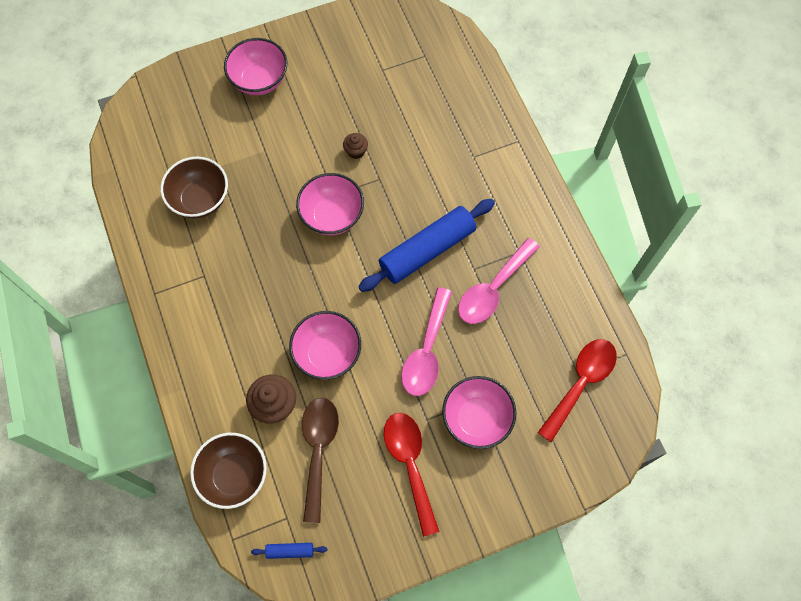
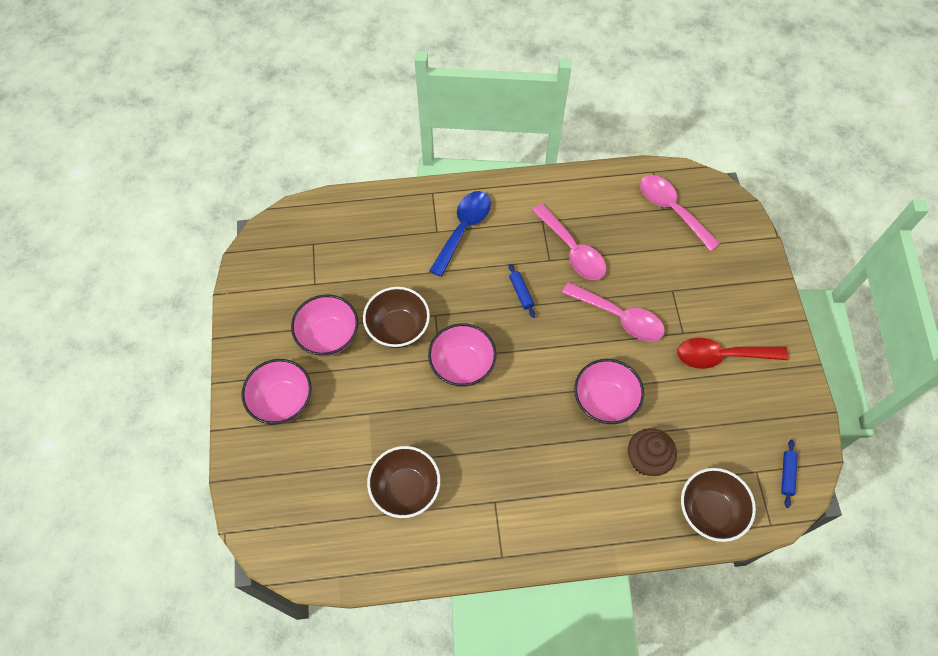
camera: 75 degrees left, 5 degrees down
brown spoon [302,398,339,523] -> none
brown cupcake [343,133,368,159] -> brown bowl [363,287,430,348]
blue rolling pin [358,199,495,292] -> blue rolling pin [509,264,535,318], size x0.41
pink bowl [442,376,516,449] -> pink bowl moved to [291,295,358,356]
red spoon [537,339,617,442] -> pink spoon [640,175,720,251]
none -> blue spoon [429,191,491,277]

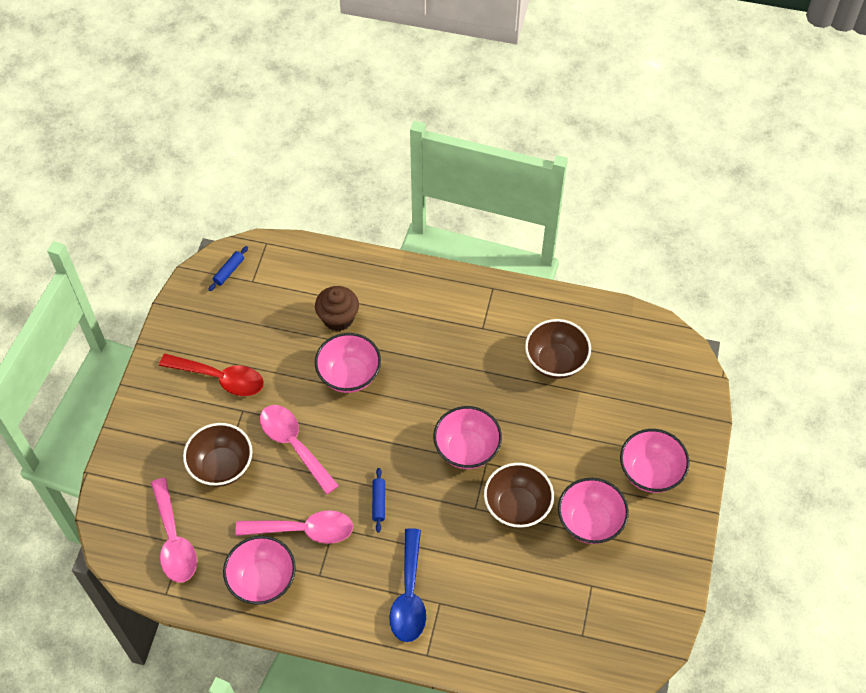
camera: 160 degrees left, 5 degrees down
blue spoon [429,191,491,277] -> blue spoon turned 45 degrees counterclockwise [389,528,426,642]
pink spoon [532,204,606,280] -> pink spoon turned 105 degrees clockwise [235,510,353,544]
brown bowl [681,468,756,542] -> brown bowl moved to [183,423,252,487]
none -> pink bowl [223,536,296,605]

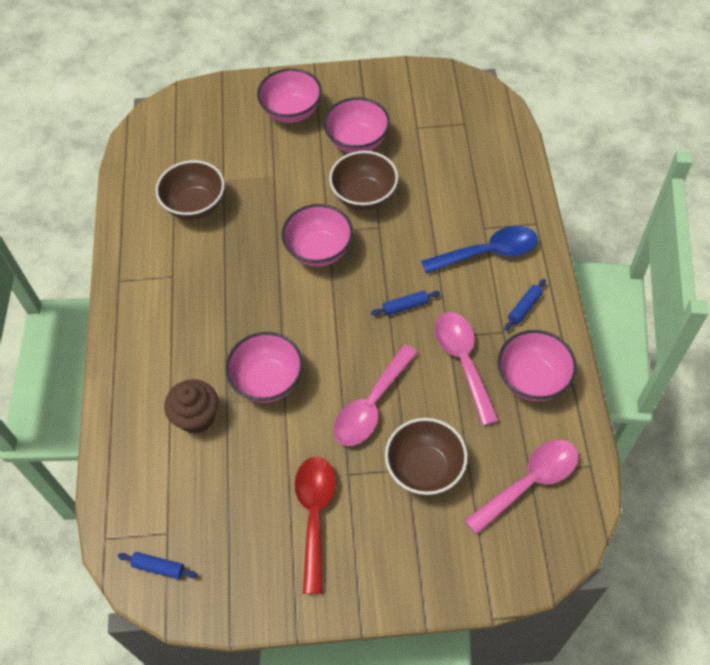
camera: 105 degrees left, 0 degrees up
none -> blue rolling pin [504,279,546,331]

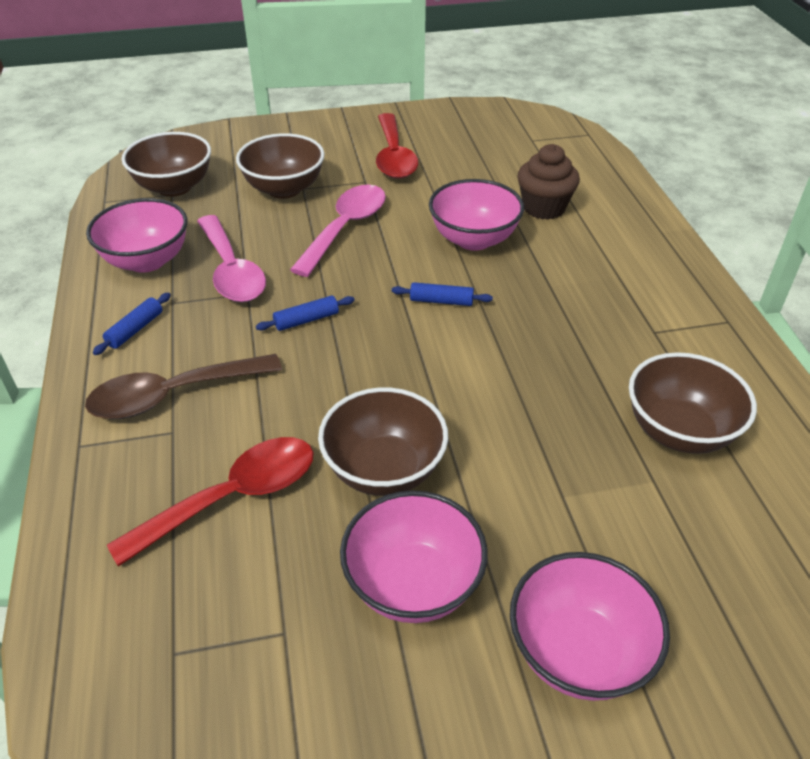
camera: 170 degrees right, 15 degrees down
blue rolling pin [118,552,197,579] -> blue rolling pin moved to [392,282,493,306]
pink bowl [282,204,353,267] -> none
blue spoon [421,226,538,274] -> brown spoon [85,354,282,419]
pink spoon [464,440,579,535] -> brown bowl [122,132,211,197]
none -> red spoon [107,437,314,567]

